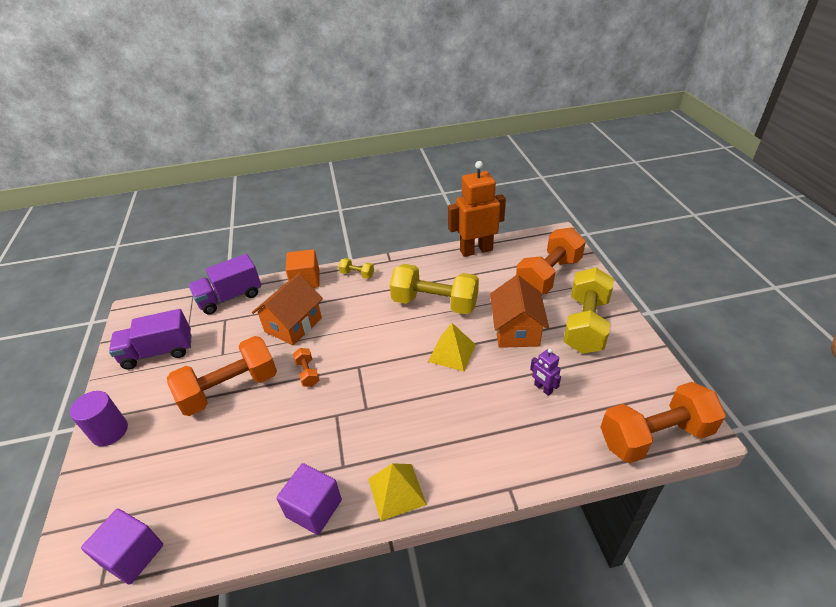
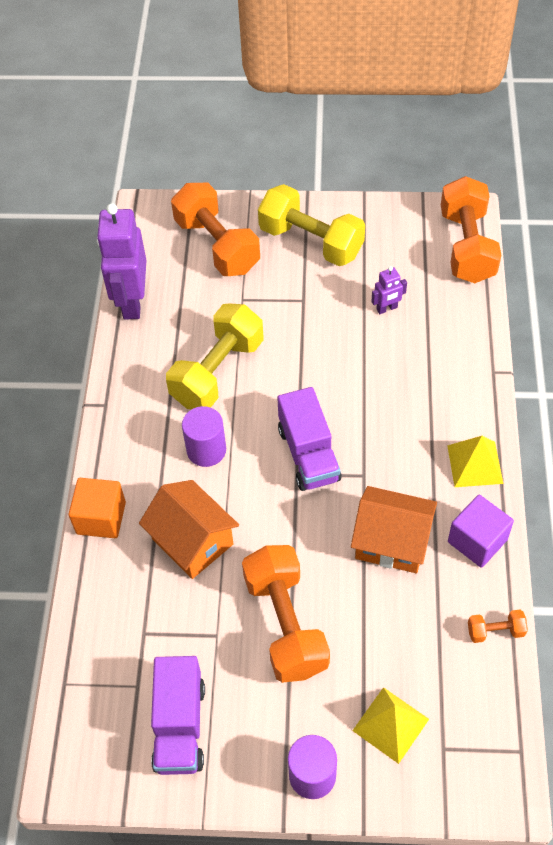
camera: 75 degrees left, 15 degrees up
purple cube [81,509,163,585] -> none
purple truck [188,254,261,315] -> purple truck moved to [277,387,341,491]
orange dumbbell [293,348,319,387] -> orange dumbbell moved to [468,610,528,643]
yellow dumbbell [339,258,374,279] -> none
yellow pyramid [428,323,476,371] -> yellow pyramid moved to [352,687,429,764]
orange robot [448,161,506,257] -> purple robot [97,203,146,320]
orange house [490,275,549,348] -> orange house moved to [351,486,437,573]
none -> purple cylinder [182,406,226,467]

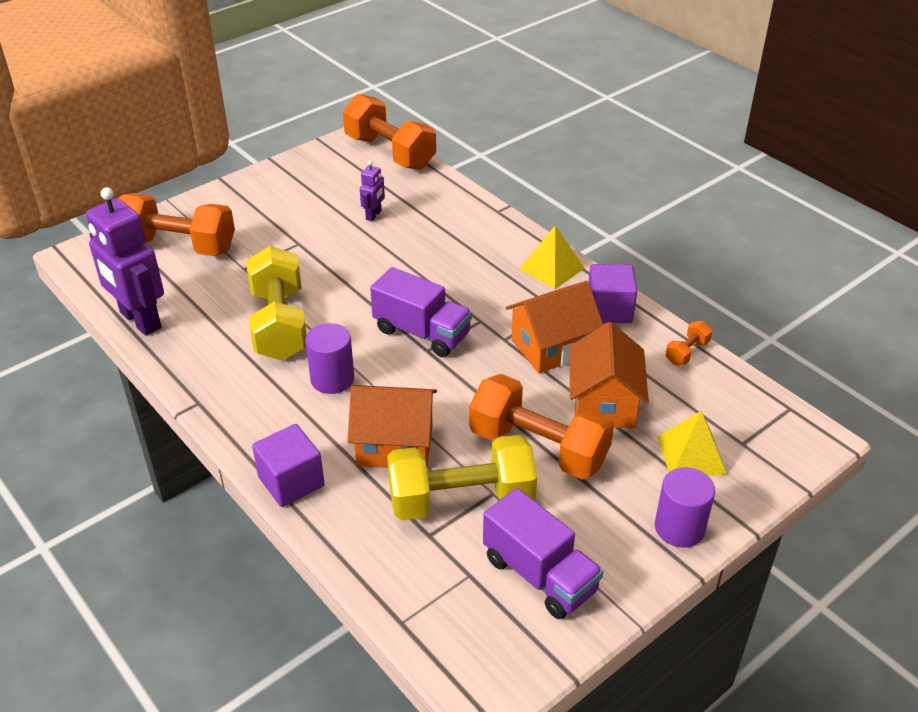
camera: 45 degrees left, 15 degrees down
orange cube [69,478,126,538] -> purple cube [252,424,325,507]
yellow dumbbell [258,184,365,266] -> yellow dumbbell moved to [387,435,537,520]
none -> orange house [569,322,649,428]

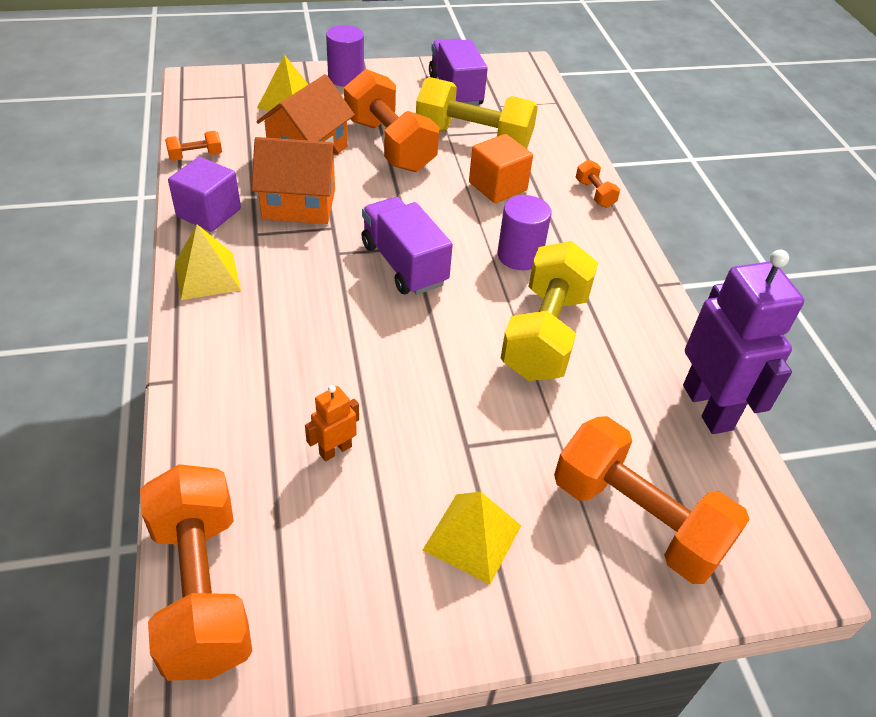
camera: 155 degrees left, 5 degrees up
purple cube [252,424,325,507] -> orange dumbbell [575,160,620,208]
orange house [348,385,437,468] -> orange cube [469,134,533,203]
purple robot [360,161,385,221] -> orange robot [305,385,359,461]
none -> yellow pyramid [423,491,521,584]

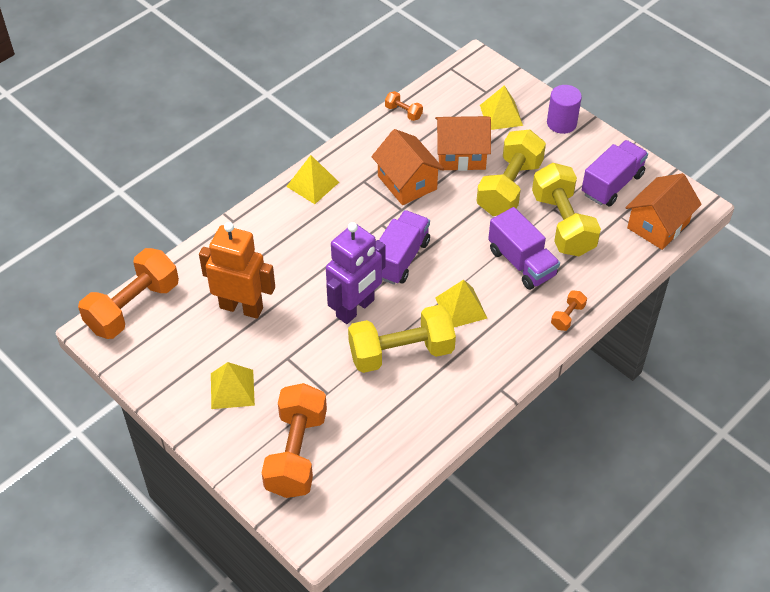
camera: 60 degrees right, 5 degrees up
purple cube [168,157,241,232] -> none
orange robot [305,385,359,461] -> orange robot [199,222,275,319], size x2.21
orange dumbbell [344,69,439,172] -> yellow dumbbell [477,130,546,216]
orange cube [469,134,533,203] -> purple truck [488,207,560,290]
purple cylinder [497,195,552,270] -> yellow pyramid [435,280,487,327]
purple robot [683,250,804,434] -> purple robot moved to [326,222,386,324]
none -> orange house [625,173,702,250]

